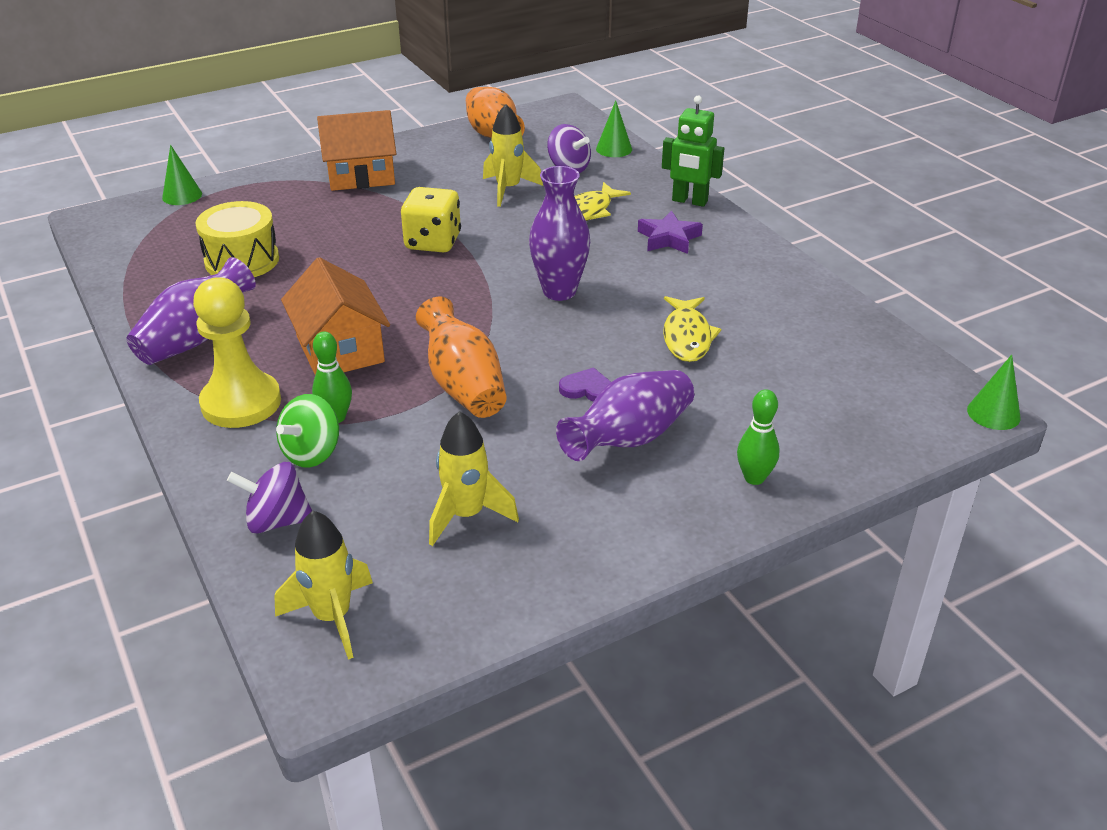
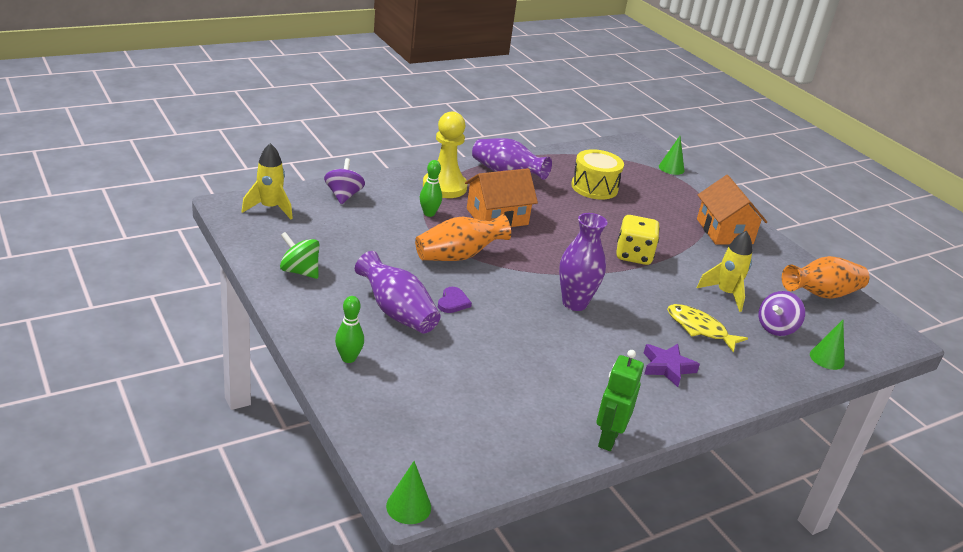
camera: 85 degrees right, 5 degrees down
green spinning top [276,394,339,467] -> green spinning top moved to [280,232,319,279]
yellow rocket [429,411,519,546] -> none
green robot [662,95,724,207] -> green robot moved to [596,350,644,451]
yellow fish [663,296,721,362] -> none

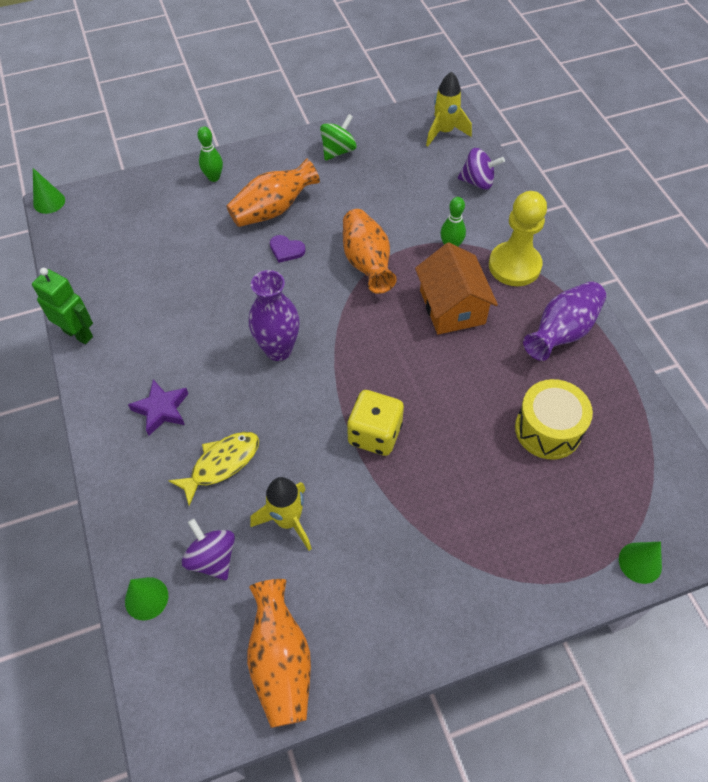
camera: 105 degrees right, 25 degrees up
purple vase [355,251,441,334] -> orange vase [226,158,320,227]
orange house [697,175,767,244] -> none

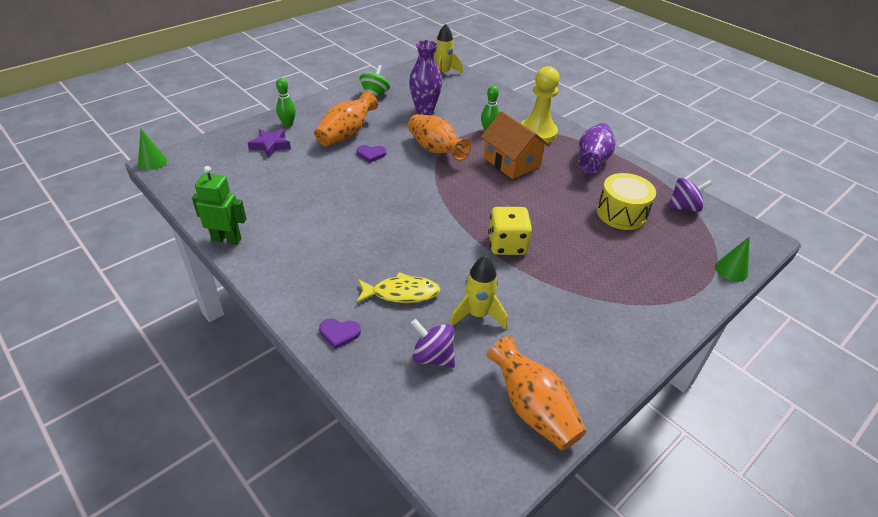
camera: 25 degrees left, 15 degrees down
green cone [125,577,168,620] -> none
purple star [128,380,188,435] -> purple star moved to [248,129,291,158]
yellow fish [168,432,259,506] -> yellow fish turned 60 degrees clockwise [356,272,441,303]
purple vase [249,270,300,361] -> purple vase moved to [409,40,442,115]
purple spinning top [458,148,505,190] -> purple spinning top moved to [667,178,712,212]
none -> purple heart [319,318,361,349]

